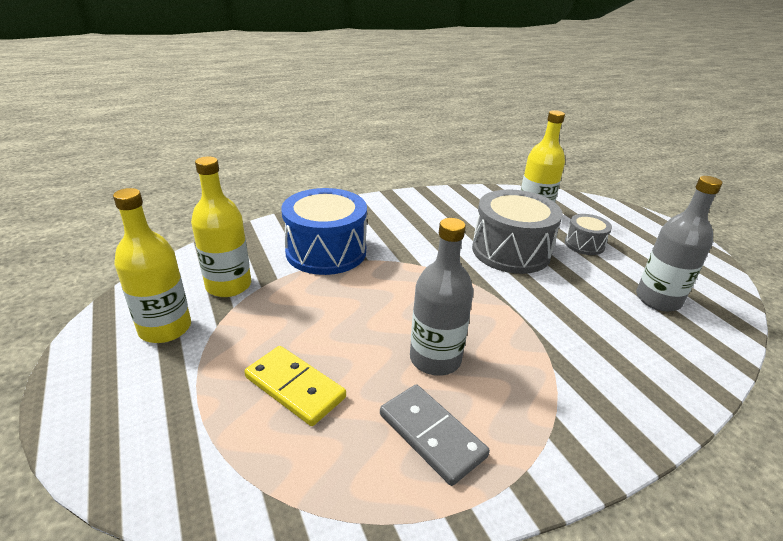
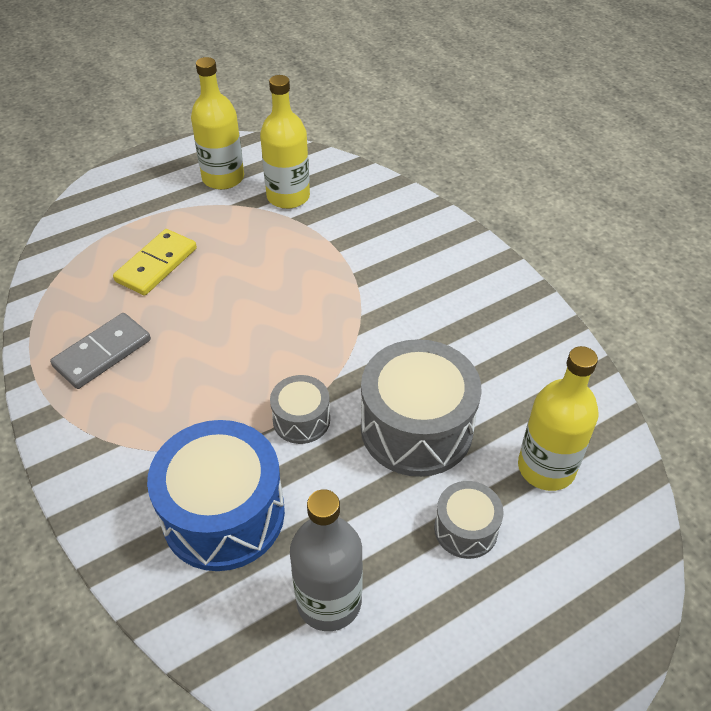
camera: 85 degrees right, 15 degrees up
blue drum [281,188,367,275] -> blue drum moved to [147,420,285,571]
grey bottle [410,218,474,376] -> none
none -> grey drum [270,375,330,444]

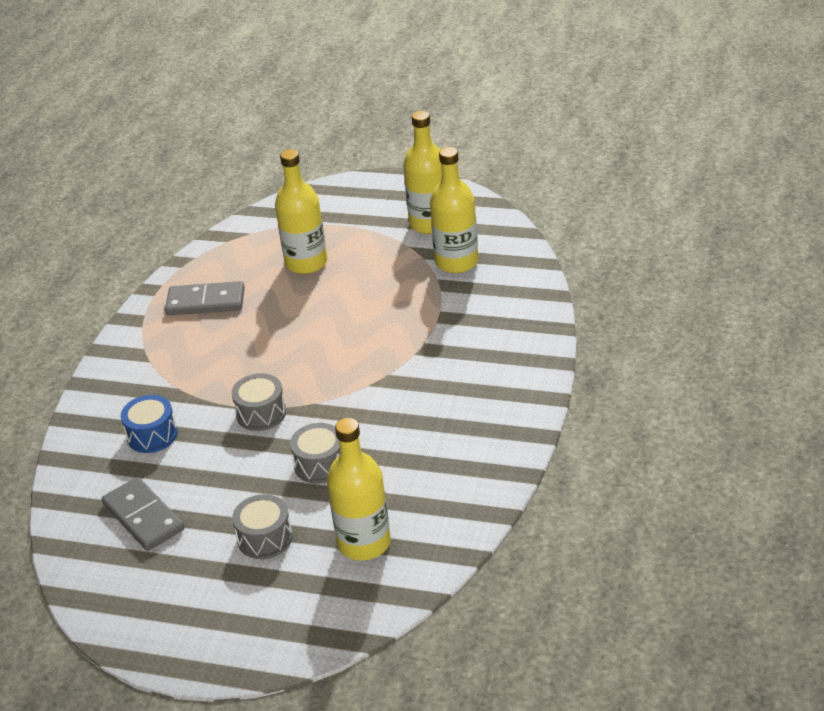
camera: 50 degrees right, 10 degrees down
yellow domino [113,229,197,296] -> yellow bottle [275,149,327,274]
blue drum [147,420,285,571] -> blue drum [121,395,178,453], size x0.52
grey bottle [290,489,363,631] -> grey domino [102,477,184,551]
grey drum [361,339,481,477] -> grey drum [290,423,340,484], size x0.52

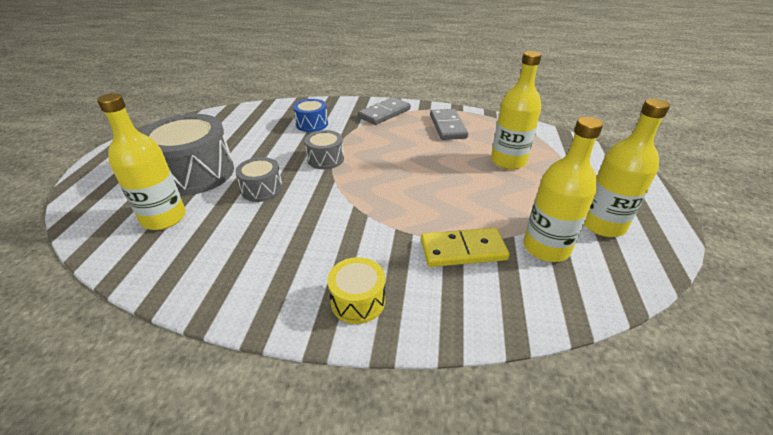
camera: 80 degrees right, 0 degrees up
grey domino [102,477,184,551] -> grey domino moved to [358,97,411,125]
grey drum [232,494,293,559] -> grey drum [140,114,234,196], size x1.94
none -> yellow drum [328,257,385,324]
none -> yellow domino [421,228,510,267]

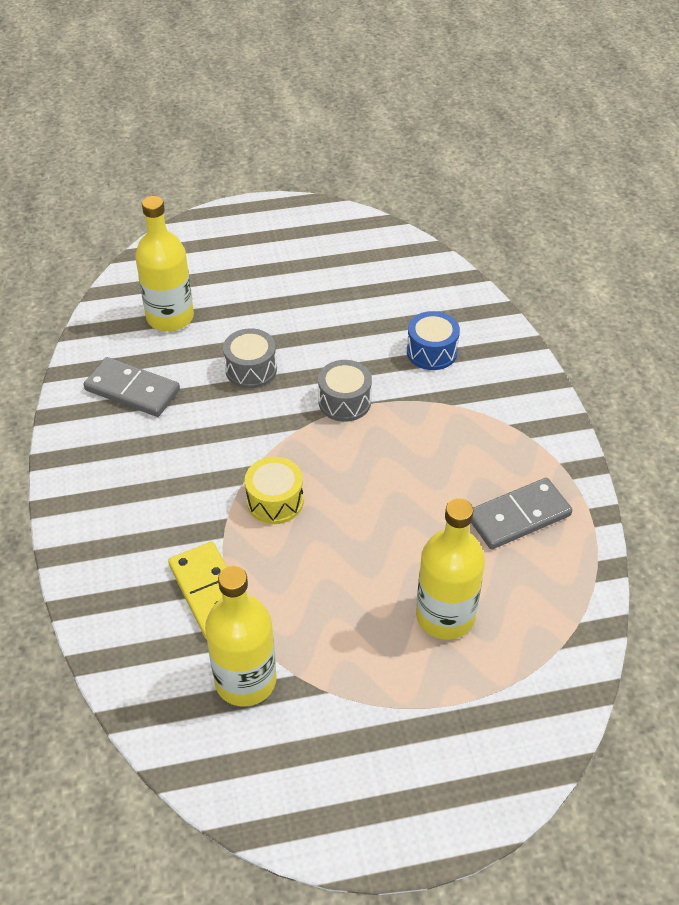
camera: 70 degrees right, 10 degrees up
grey drum [140,114,234,196] -> none
yellow drum [328,257,385,324] -> yellow drum moved to [245,457,304,524]
grey domino [358,97,411,125] -> grey domino moved to [84,357,180,417]
yellow bottle [584,98,670,237] -> none

